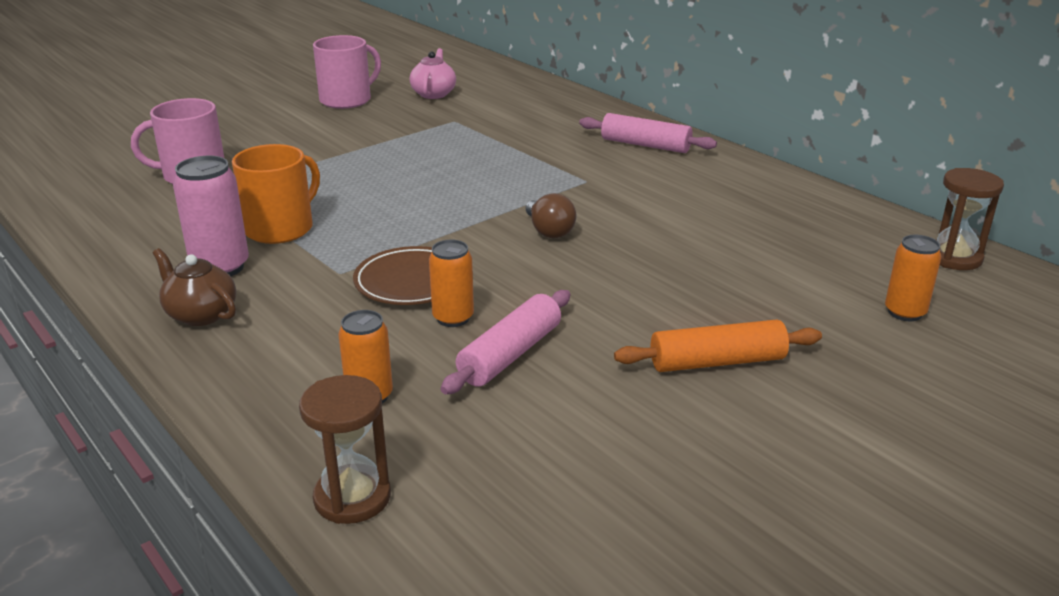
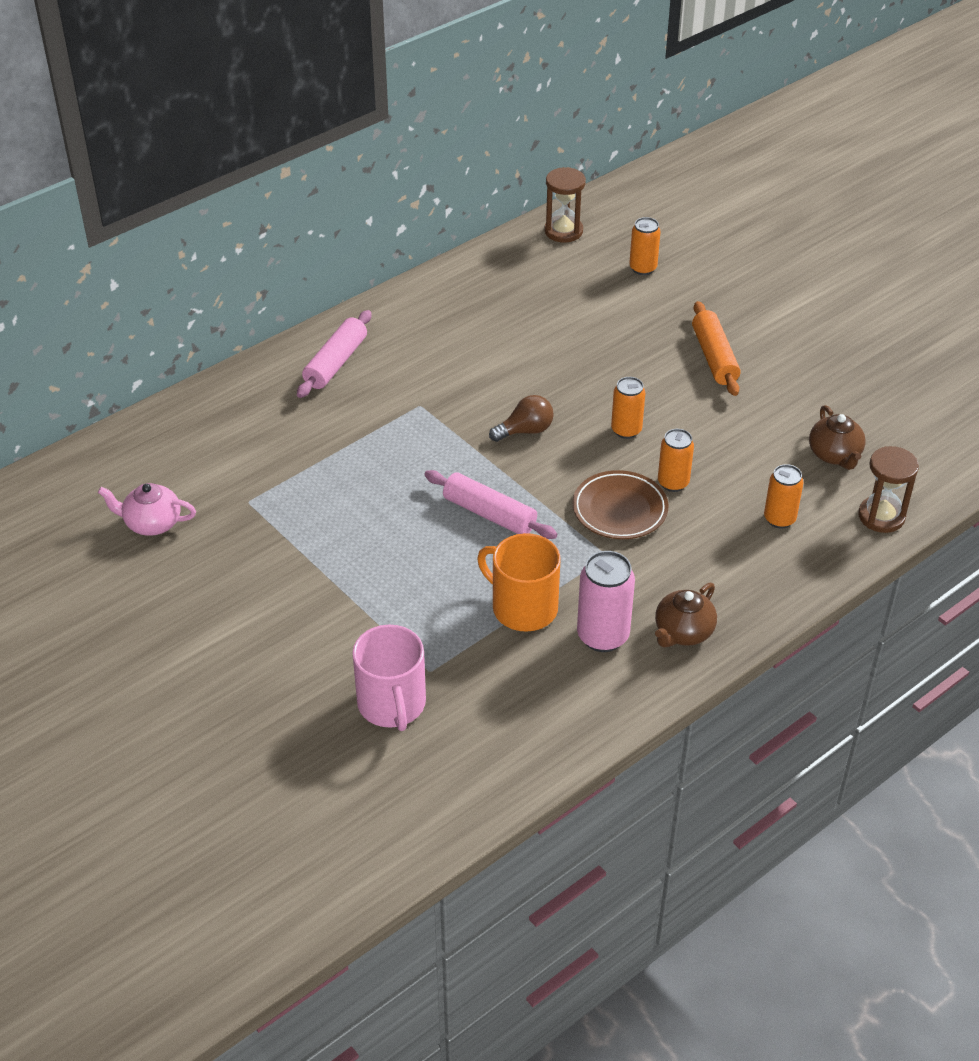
camera: 90 degrees left, 15 degrees up
pink mug [313,35,381,109] -> none
pink rolling pin [441,290,570,394] -> pink rolling pin moved to [424,470,557,539]
none -> orange can [611,377,645,439]
none -> brown teapot [809,405,866,470]

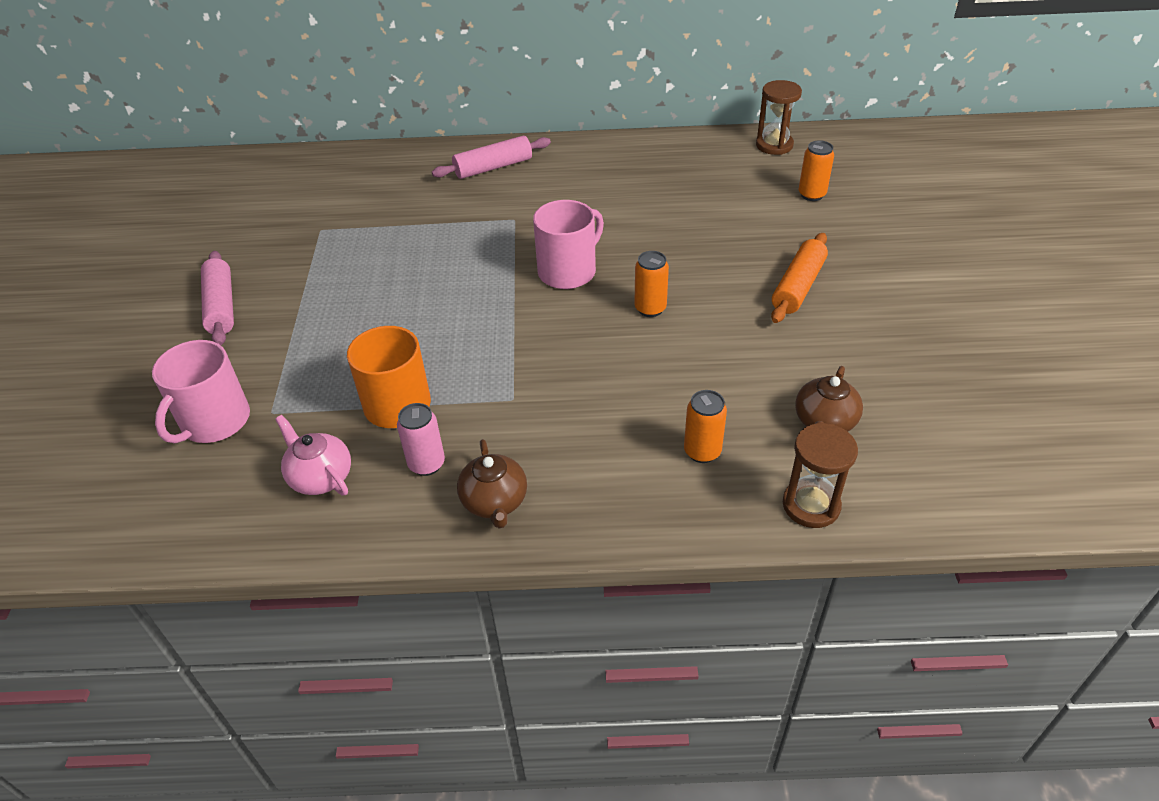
camera: 40 degrees right, 0 degrees up
pink teapot [98,483,196,536] -> pink teapot moved to [275,415,351,495]
pink rolling pin [424,470,557,539] -> pink rolling pin moved to [201,251,234,345]
brown light bulb [489,395,554,442] -> pink mug [533,200,604,289]
brown plate [572,470,669,539] -> none
pink can [577,551,635,652] -> pink can [397,403,445,476], size x0.66
brown teapot [655,583,717,647] -> brown teapot turned 90 degrees counterclockwise [457,439,527,528]
orange can [658,429,694,492] -> none

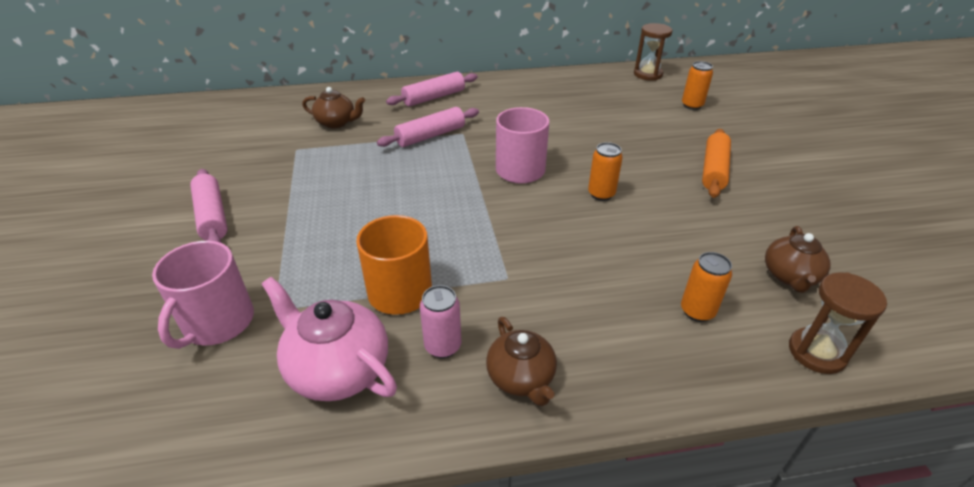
camera: 10 degrees left, 5 degrees down
pink teapot [275,415,351,495] -> pink teapot [262,277,397,401], size x1.52
none -> brown teapot [302,87,365,128]
none -> pink rolling pin [377,107,479,147]

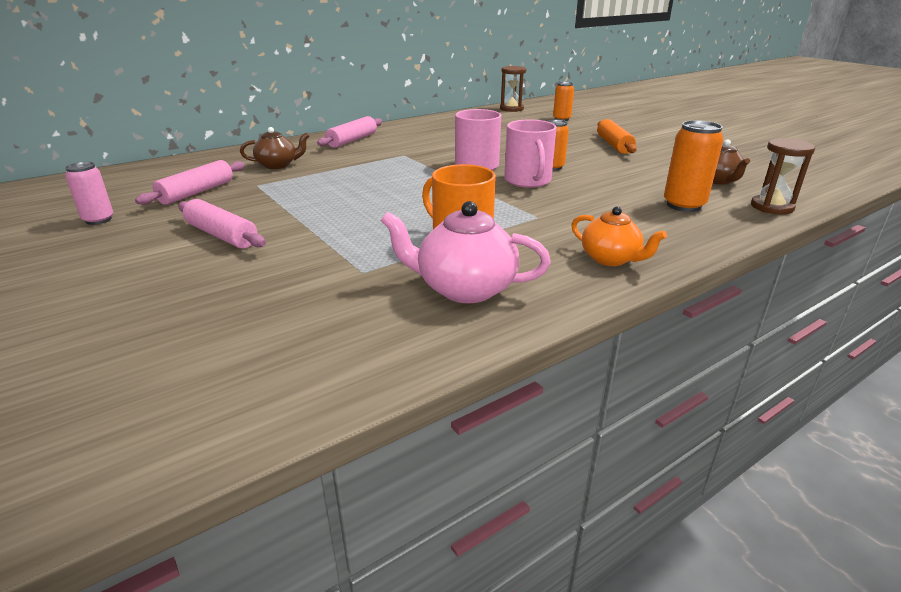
camera: 25 degrees left, 10 degrees down
pink mug [152,240,254,349] -> pink mug moved to [504,119,557,188]
pink rolling pin [377,107,479,147] -> pink rolling pin moved to [135,160,245,205]
pink can [420,285,461,358] -> pink can moved to [65,162,113,225]
brown teapot [486,317,557,406] -> orange teapot [571,206,667,266]
orange can [681,252,732,322] -> orange can [664,120,723,212], size x1.51

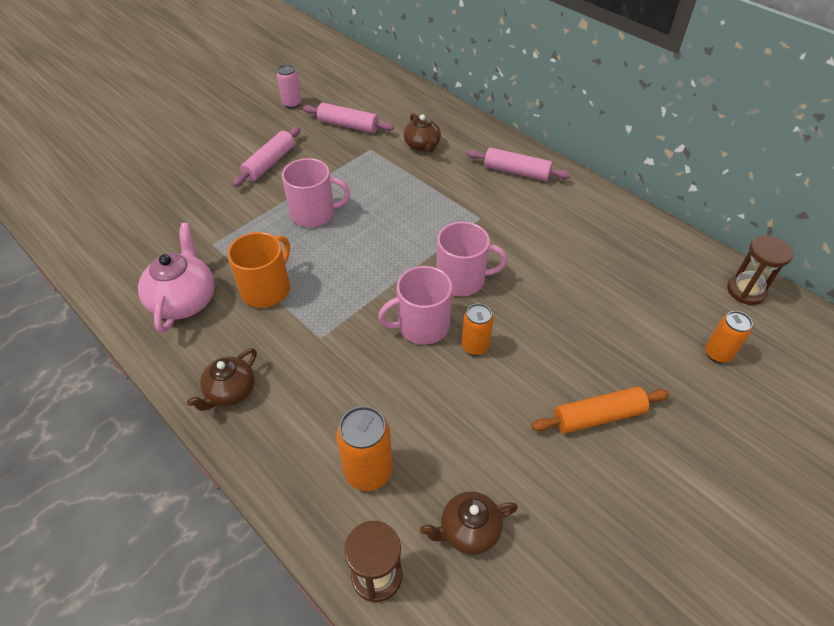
camera: 80 degrees right, 20 degrees up
orange teapot [571,206,667,266] -> brown teapot [187,348,257,411]
none -> pink mug [282,158,350,227]

